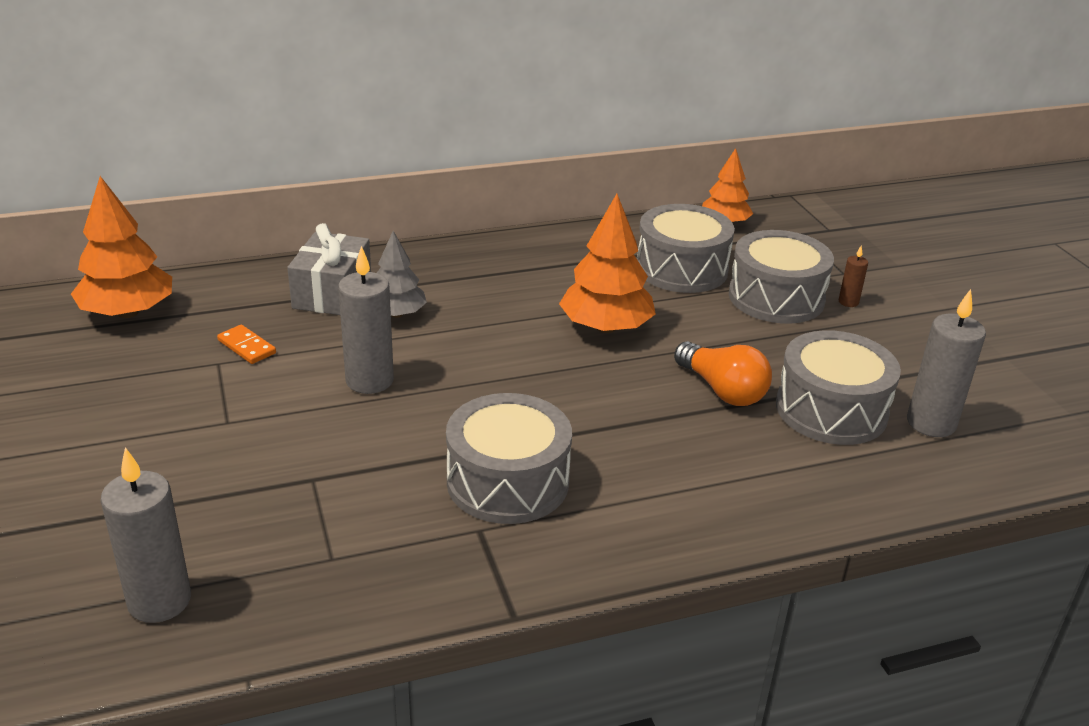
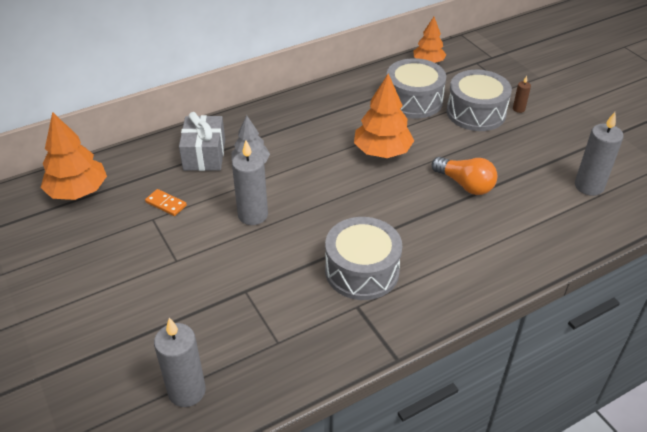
camera: 10 degrees left, 10 degrees up
grey drum [776,330,901,445] -> none

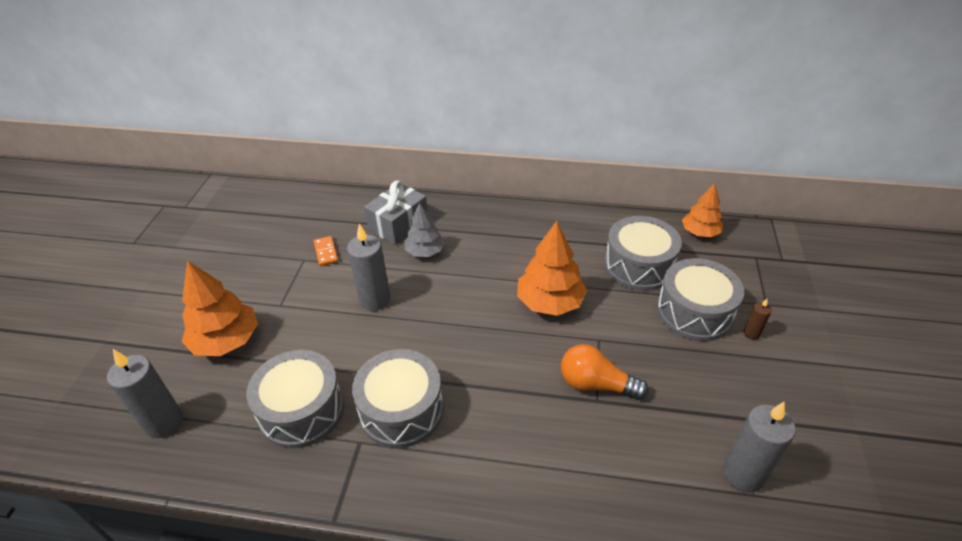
camera: 40 degrees right, 0 degrees up
orange tree [41,112,107,200] -> orange tree moved to [182,261,258,356]
orange light bulb [432,157,498,195] -> orange light bulb turned 120 degrees clockwise [561,344,649,400]
none -> grey drum [246,350,344,449]

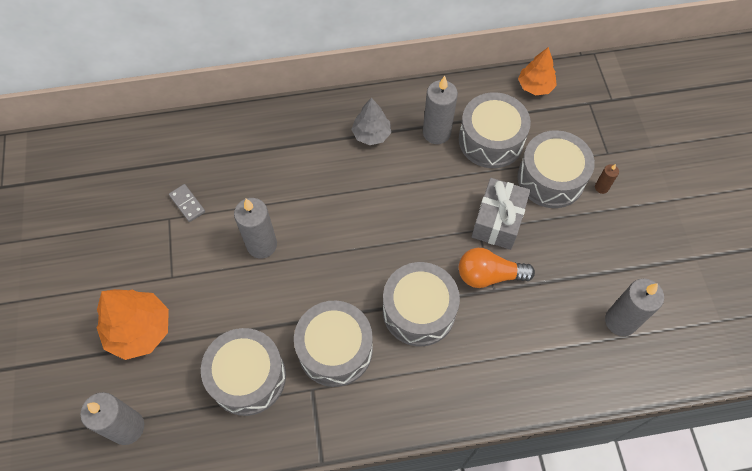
camera: 20 degrees left, 20 degrees up
orange domino [313,236,338,266] -> grey domino [169,184,205,222]
grey gift [364,181,428,245] -> grey gift moved to [472,178,531,250]
grey tree [405,203,445,257] -> grey tree moved to [351,98,391,145]
orange tree [517,221,587,316] -> none
none -> grey drum [383,262,460,346]
none -> grey candle [423,76,458,144]

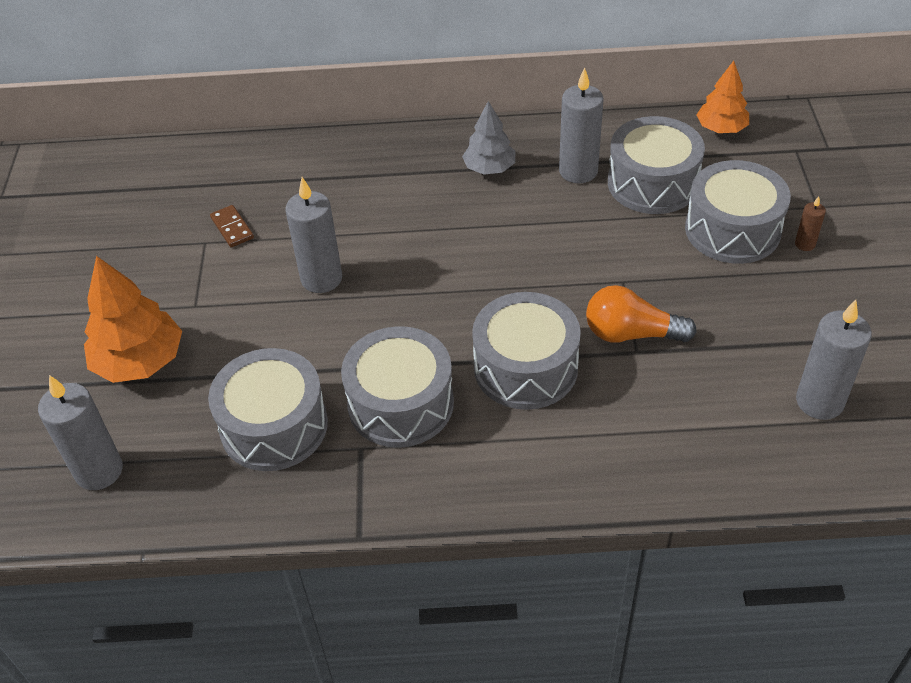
camera: 10 degrees right, 15 degrees down
grey domino [169,184,205,222] -> brown domino [210,205,254,247]
grey gift [472,178,531,250] -> none

